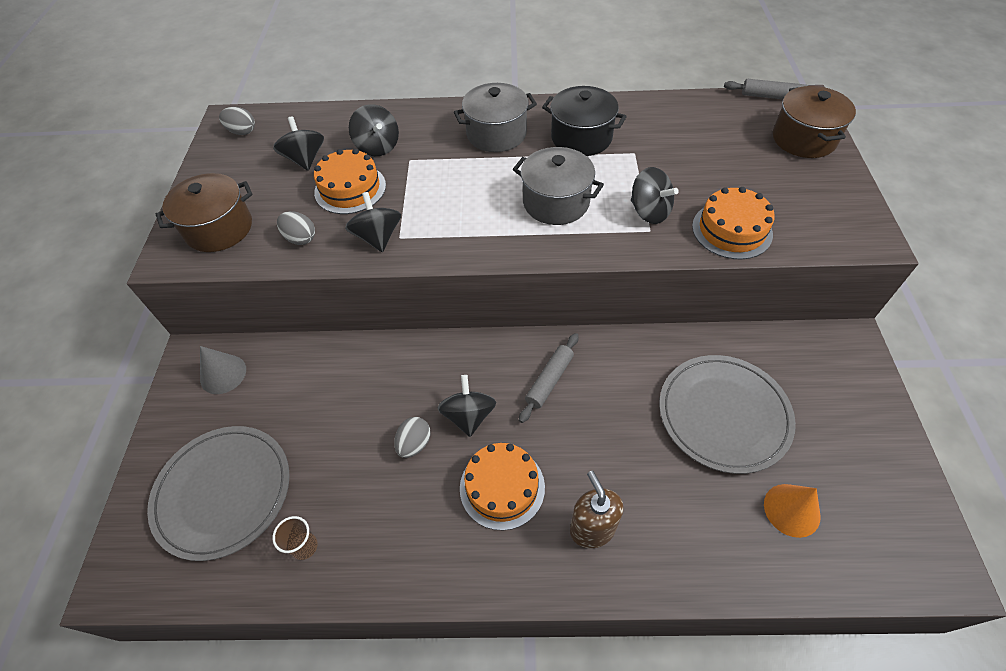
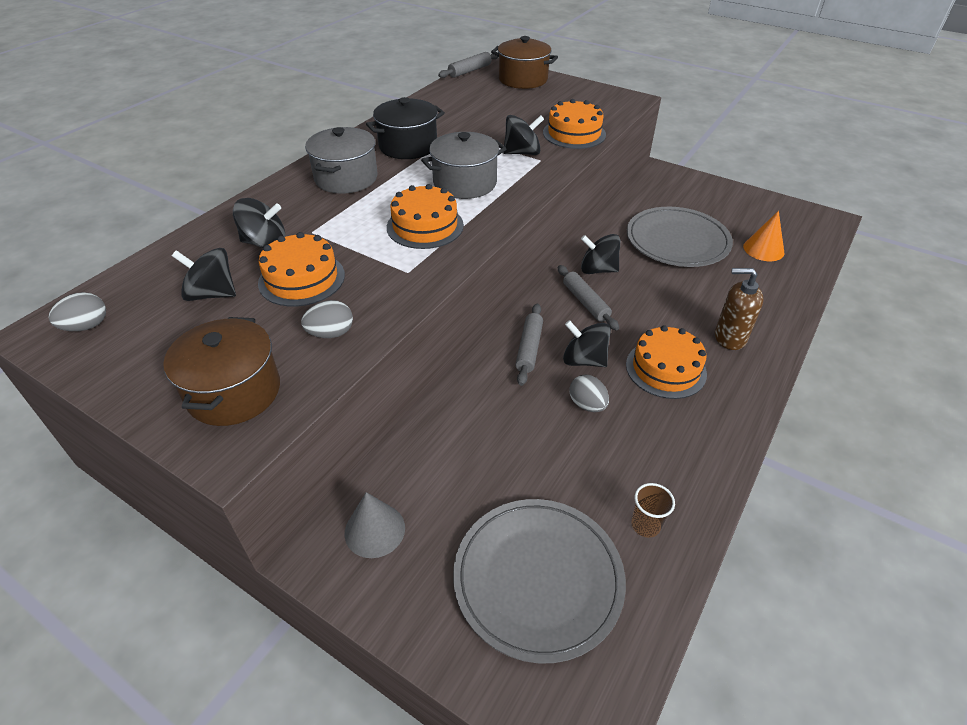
camera: 60 degrees left, 10 degrees down
black spinning top [345,192,401,252] -> black spinning top moved to [581,234,620,274]
none -> orange cake [387,184,464,249]
none -> grey rolling pin [515,304,543,386]

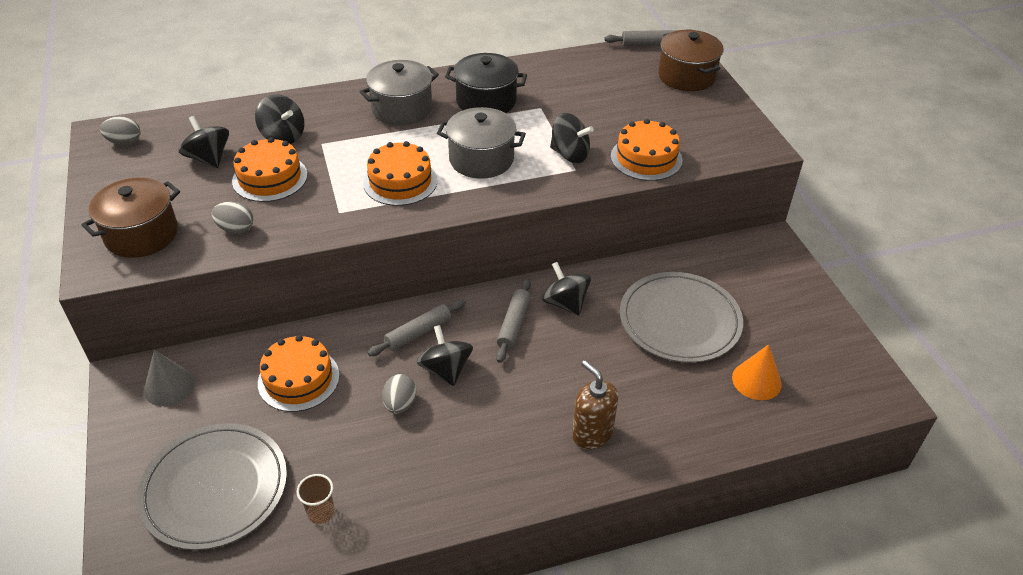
camera: 40 degrees right, 0 degrees up
orange cake [626,325,707,399] -> orange cake moved to [258,335,339,412]

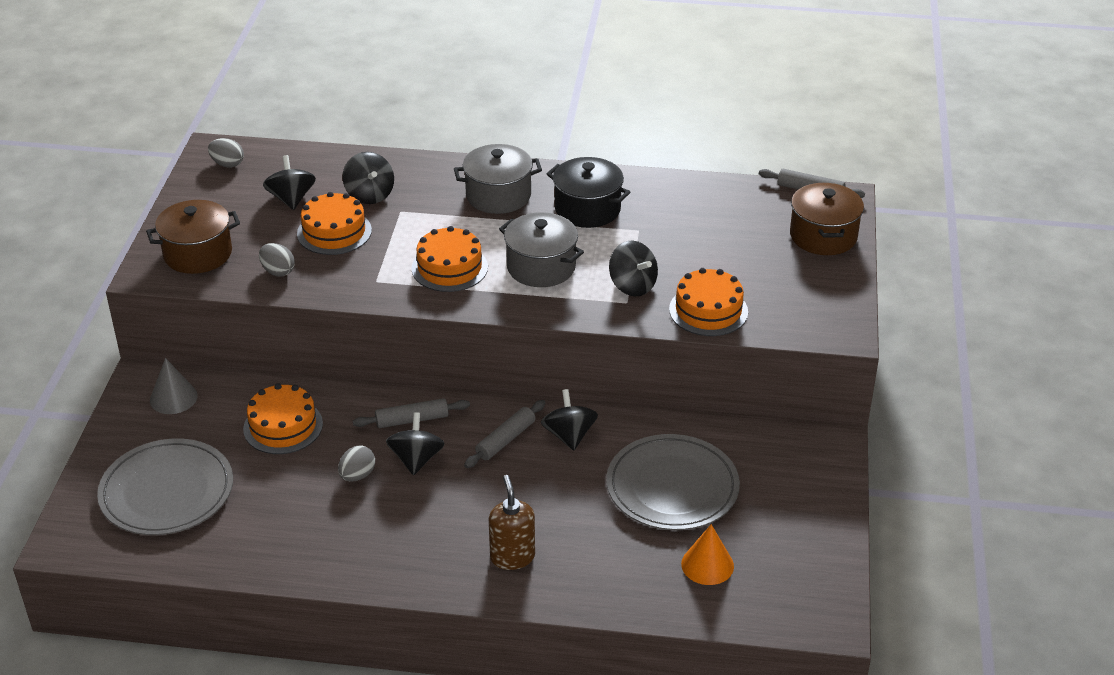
camera: 25 degrees right, 5 degrees down
brown cup [297,474,335,524] -> none

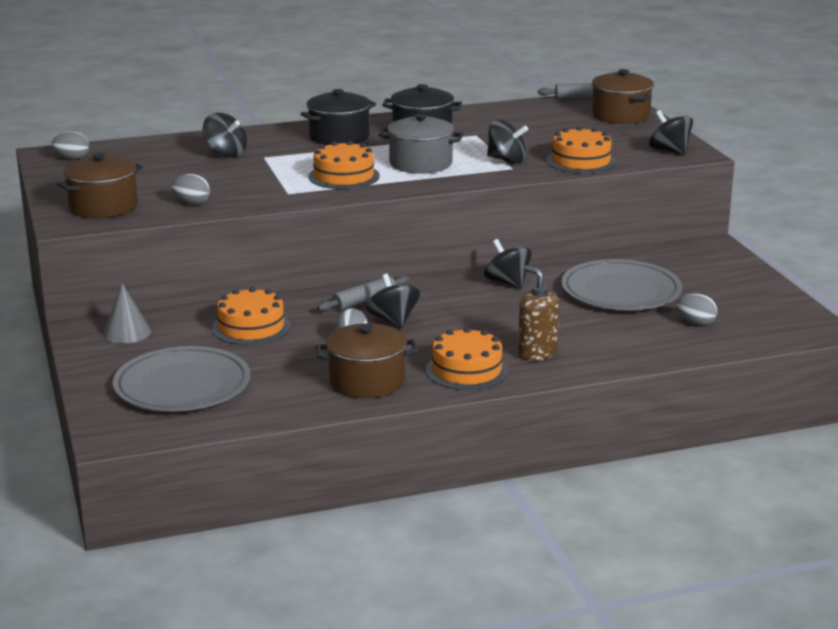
camera: 25 degrees left, 15 degrees down
black spinning top [263,155,316,210] -> black spinning top moved to [649,110,693,155]
orange cake [297,192,372,255] -> orange cake moved to [426,327,509,390]
grey pot [454,144,542,214] -> black pot [301,89,376,145]
grey rolling pin [464,400,545,468] -> none
orange cone [681,524,734,585] -> grey egg [676,294,717,326]
none -> brown pot [316,323,418,398]

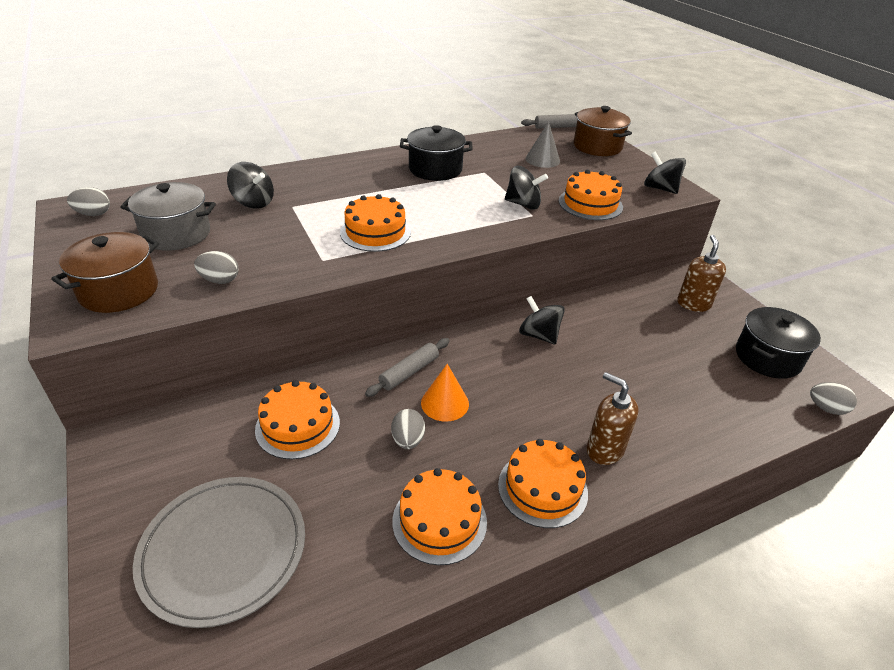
camera: 10 degrees left, 15 degrees up
grey cone [103,283,151,344] -> grey cone moved to [525,121,560,168]
black pot [301,89,376,145] -> black pot moved to [736,307,821,379]
brown pot [316,323,418,398] -> orange cake [392,468,487,565]
black spinning top [366,274,420,328] -> orange cone [421,364,469,422]
grey pot [378,113,463,174] -> grey pot moved to [120,182,216,251]
grey plate [561,259,682,310] -> none
grey egg [676,294,717,326] -> grey egg moved to [810,382,857,415]
none -> brown soap dispenser [677,235,726,312]

